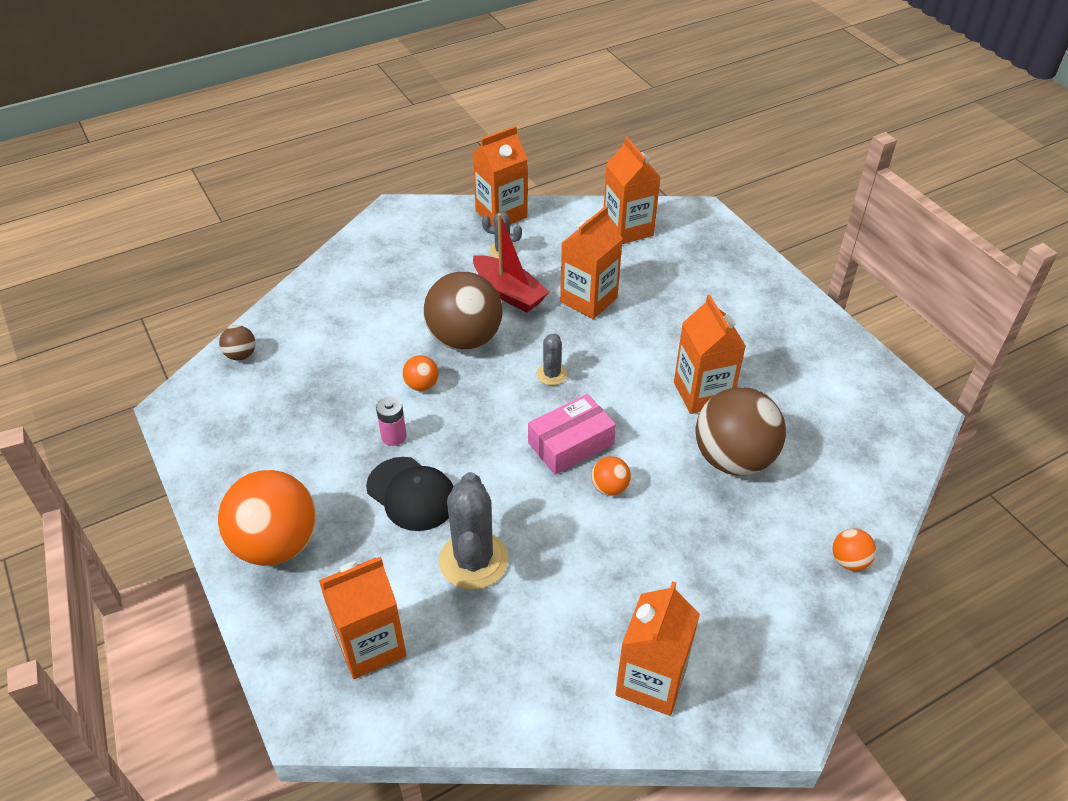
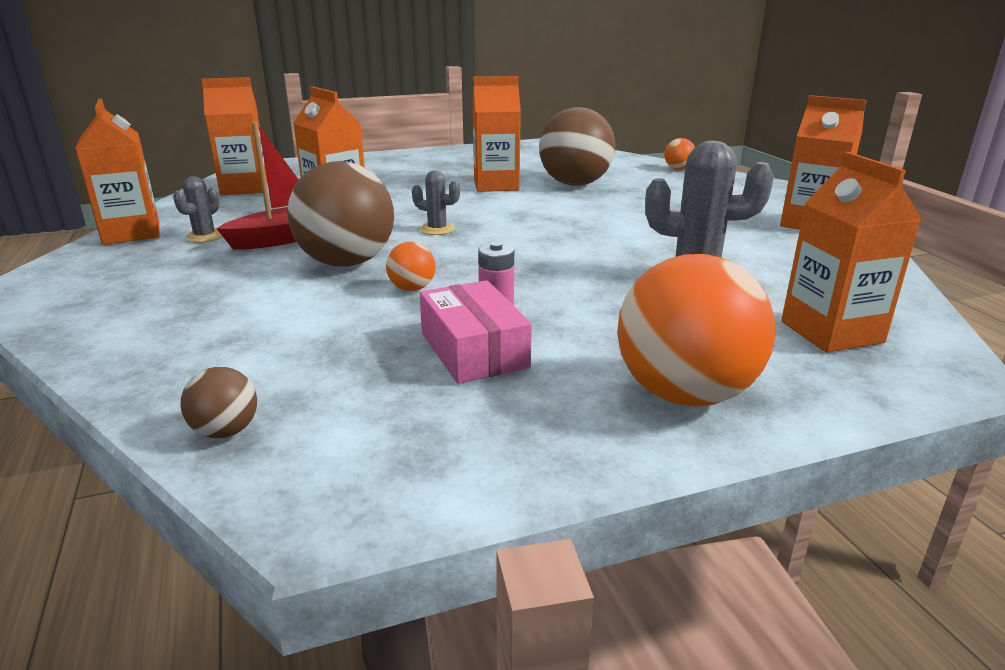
camera: 80 degrees left, 20 degrees down
black cap [366,457,454,531] -> none
pink box [528,394,616,475] -> pink box moved to [420,280,532,384]
orange ball [591,456,631,496] -> none

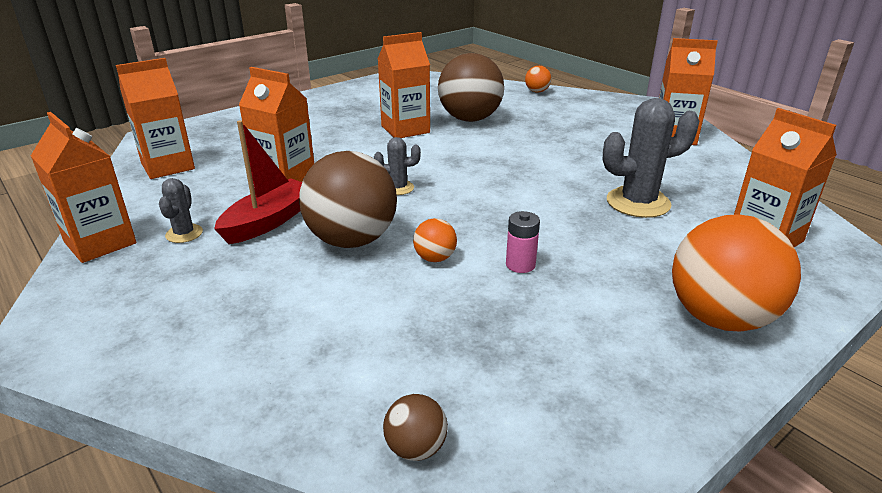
camera: 20 degrees left, 5 degrees up
pink box [420,280,532,384] -> none

